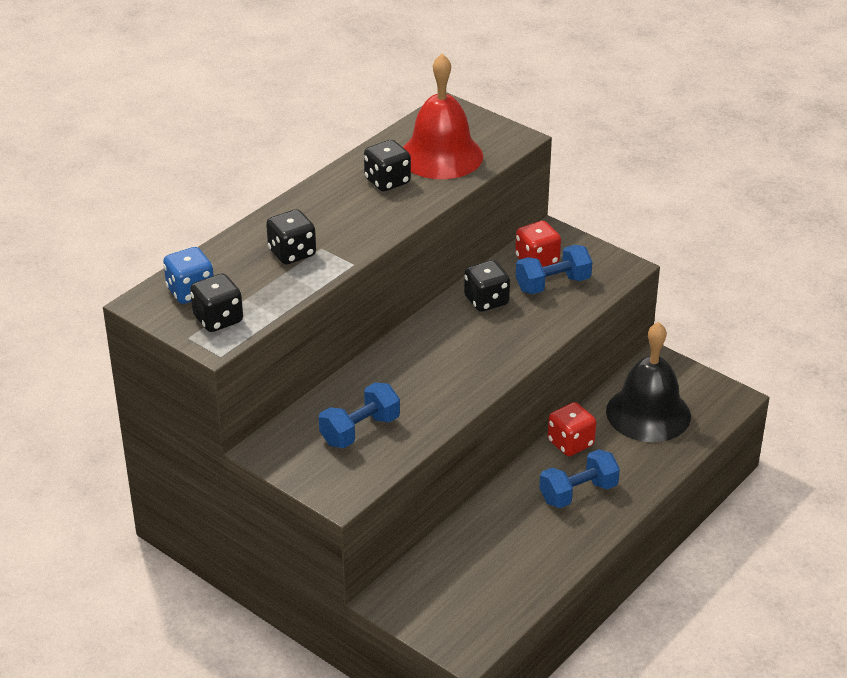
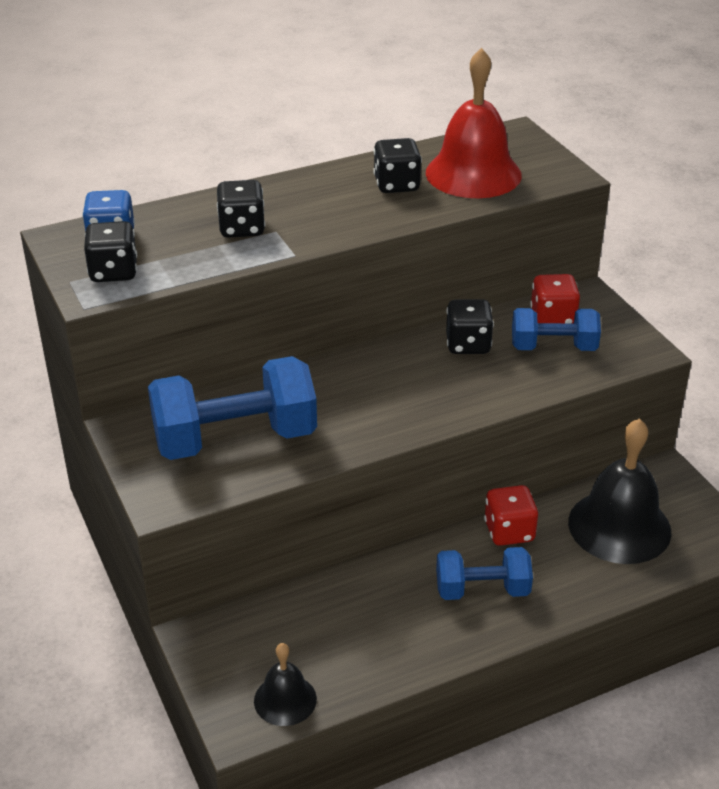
camera: 25 degrees right, 0 degrees up
blue dumbbell [319,383,400,448] -> blue dumbbell [148,356,317,460], size x1.70
none -> black bell [254,643,317,726]

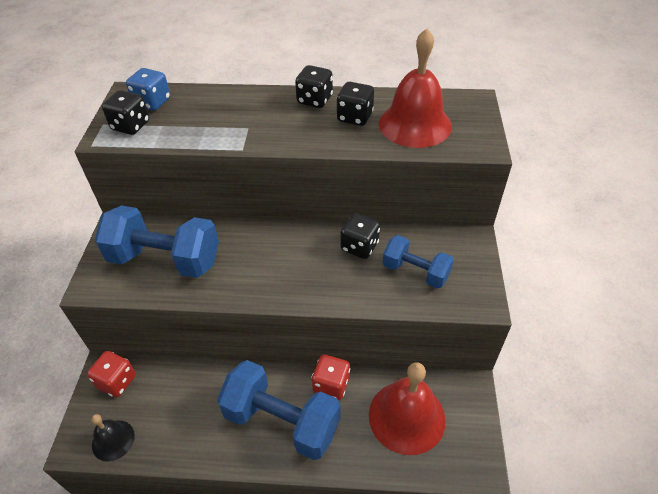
camera: 30 degrees right, 10 degrees up
black dice [217,180,265,238] -> black dice moved to [295,65,333,108]
blue dumbbell [436,547,533,600] -> blue dumbbell [217,360,341,460], size x1.70
red dice [530,274,580,324] -> red dice moved to [87,351,136,397]
black bell [568,418,672,564] -> red bell [369,362,446,455]

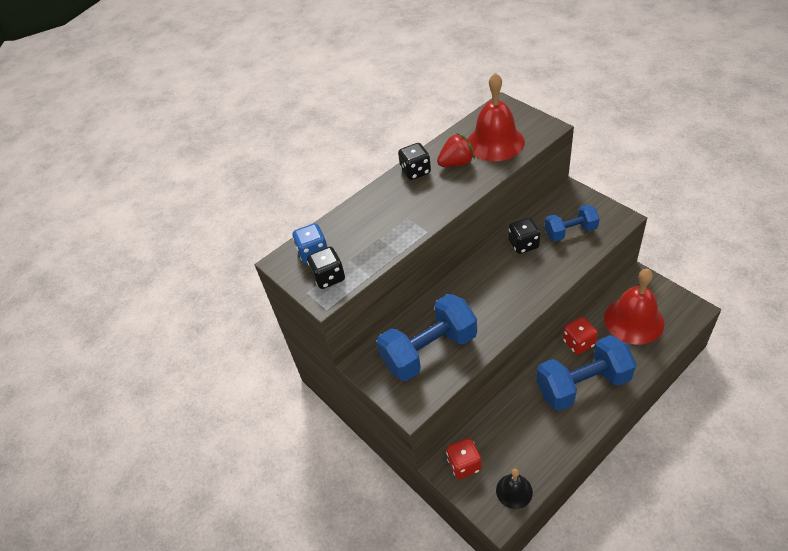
camera: 40 degrees left, 0 degrees up
black dice [337,82,374,126] -> red strawberry [437,133,475,167]

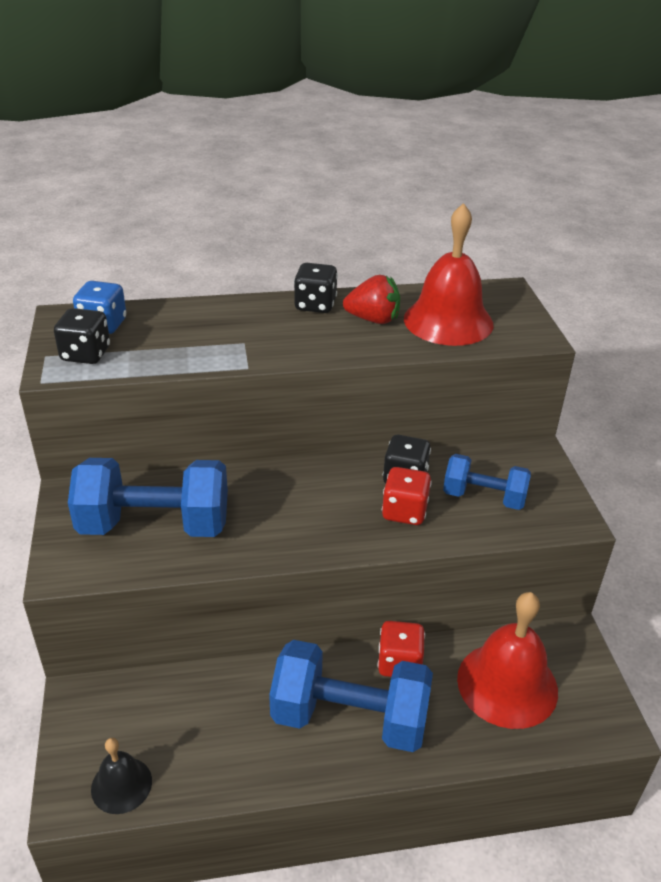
camera: 25 degrees right, 10 degrees down
red dice [446,438,482,479] -> red dice moved to [382,467,432,525]

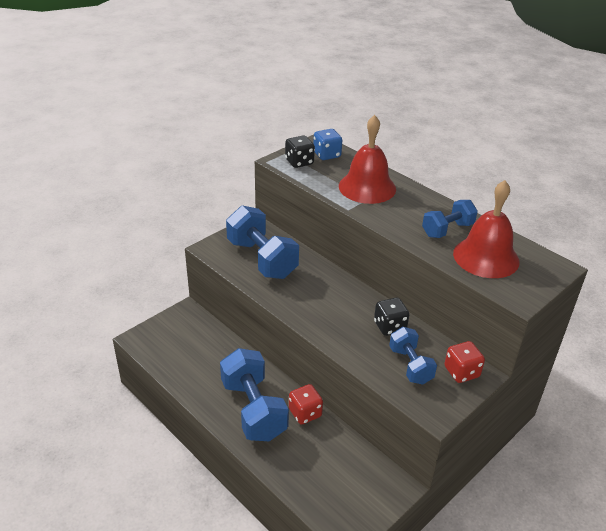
camera: 55 degrees right, 0 degrees up
black bell [91,738,152,814] -> none
black dice [294,263,338,313] -> none
red strawberry [343,275,400,324] -> blue dumbbell [422,200,478,238]
red dice [382,467,432,525] -> red dice moved to [444,341,485,383]
red bell [457,592,558,729] -> red bell moved to [339,115,396,204]

